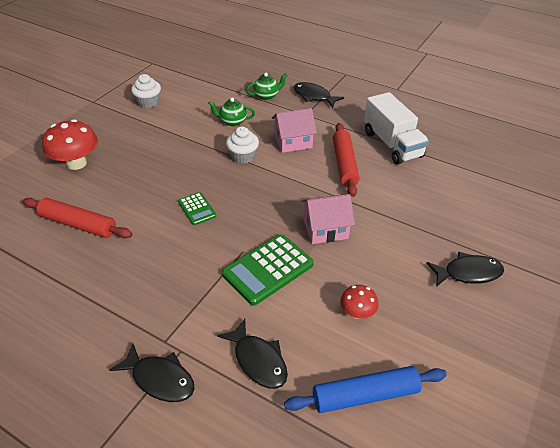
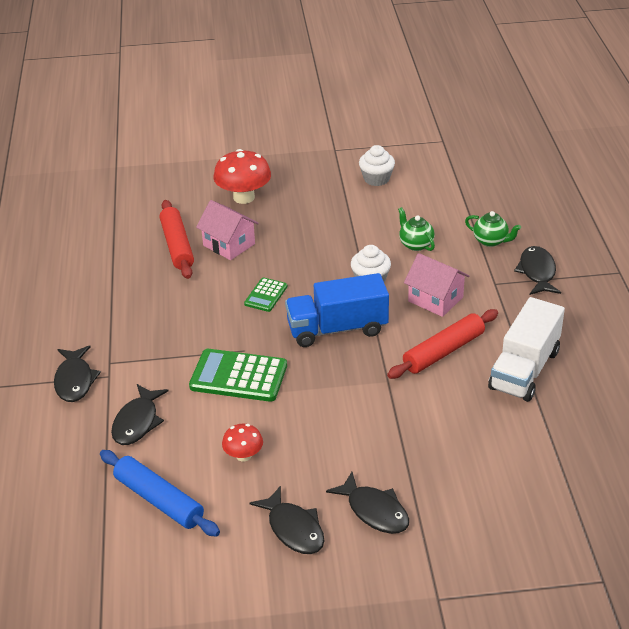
camera: 55 degrees right, 5 degrees down
pink house [301,194,355,244] -> pink house moved to [196,200,259,260]
none -> black fish [249,486,324,554]
none -> blue truck [285,273,389,347]

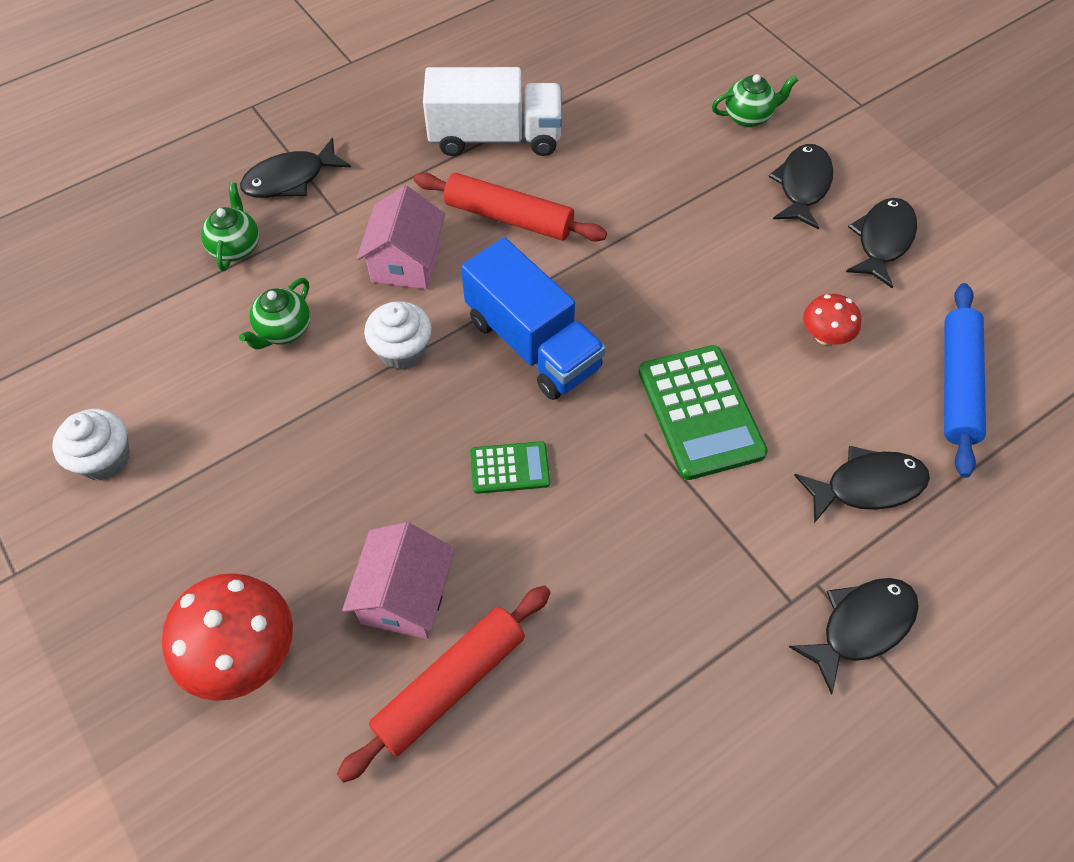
camera: 120 degrees left, 20 degrees up
none -> green teapot [712,74,798,127]

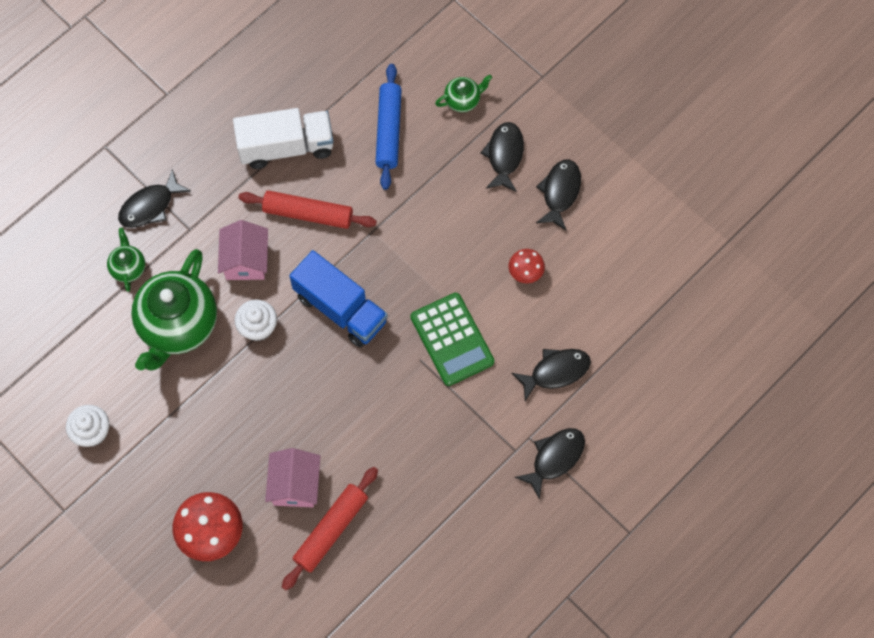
camera: 10 degrees left, 10 degrees up
green teapot [239,278,310,350] -> green teapot [131,249,217,371], size x2.19
green calculator [470,441,550,494] -> none
blue rolling pin [944,283,986,478] -> blue rolling pin moved to [375,64,402,190]

